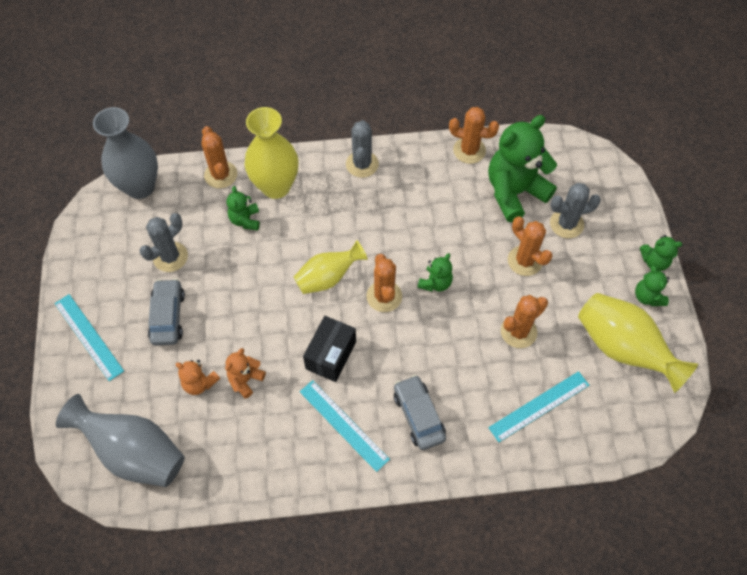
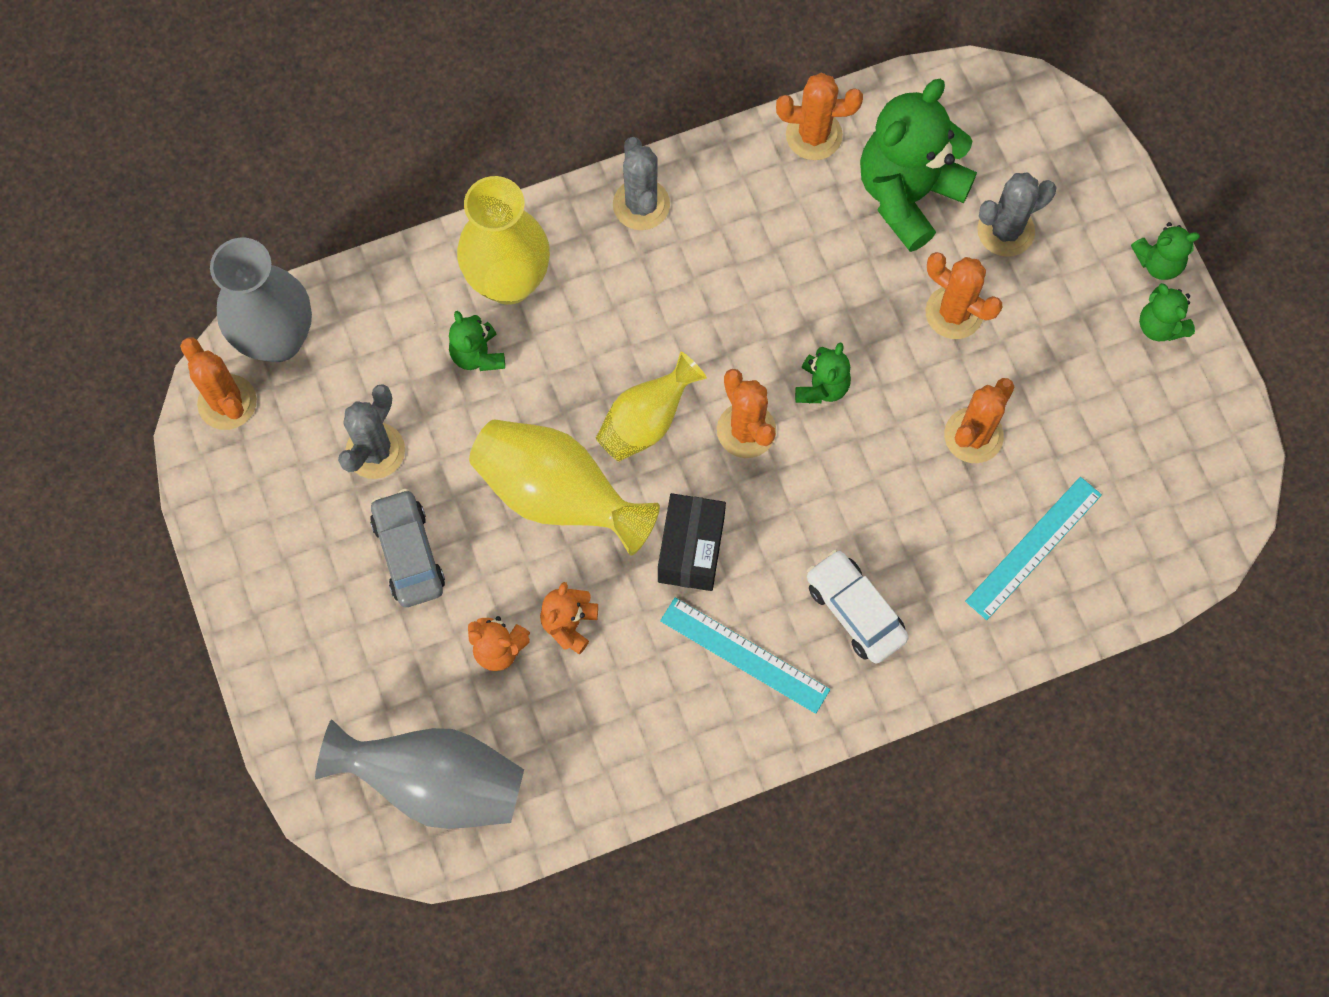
camera: 15 degrees left, 10 degrees up
turquoise ruler [54,294,124,381] -> none
orange cactus [201,126,237,188] -> orange cactus moved to [180,337,257,430]
grey car [394,375,446,450] -> white car [807,549,909,663]
yellow vase [578,293,699,393] -> yellow vase moved to [469,420,660,556]

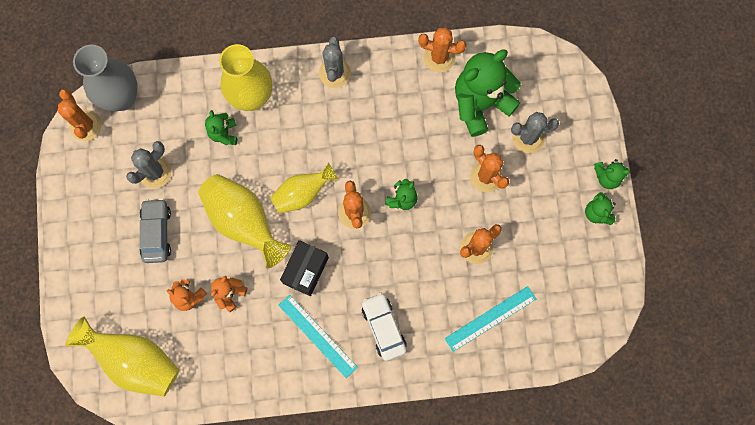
camera: 15 degrees right, 5 degrees up
grey vase [315,719,524,829] -> yellow vase [66,317,179,396]

